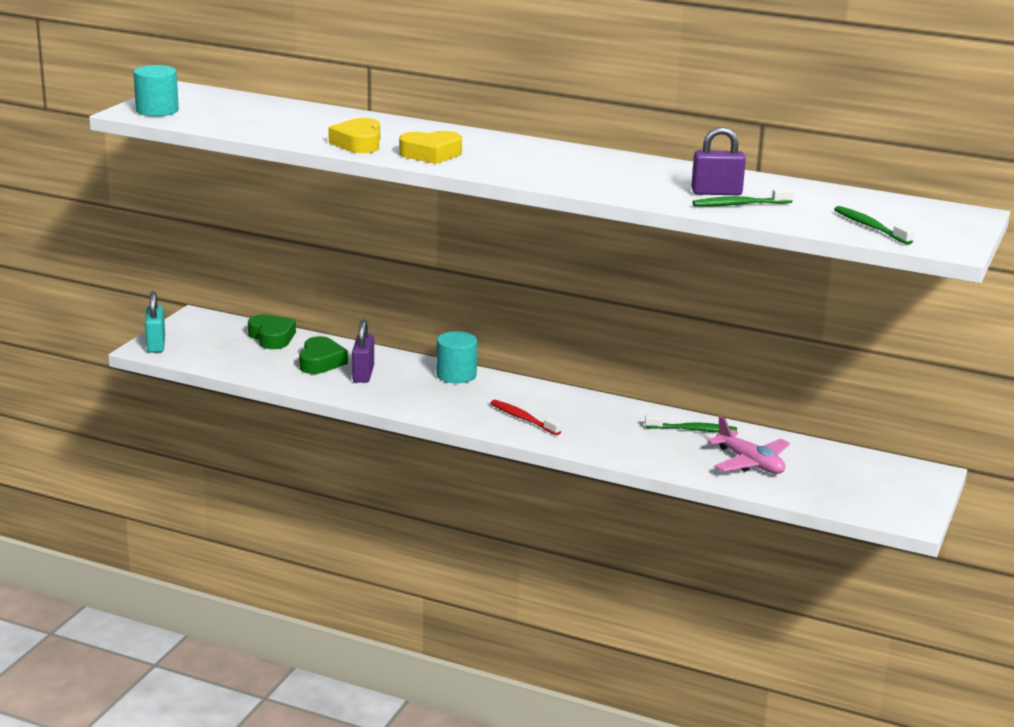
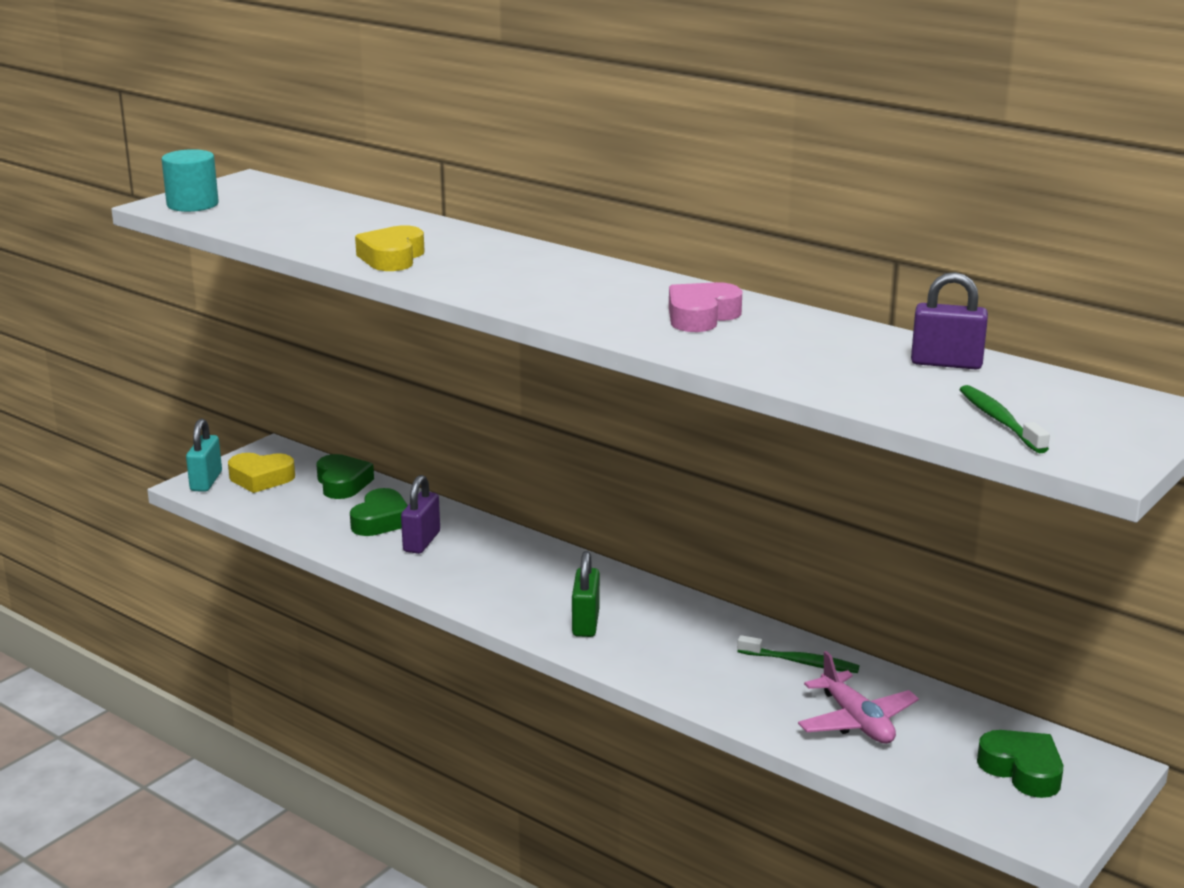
camera: 15 degrees right, 0 degrees up
yellow heart [399,131,462,164] -> yellow heart moved to [228,453,295,493]
turquoise cylinder [436,331,477,383] -> none
red toothbrush [490,400,561,435] -> green padlock [572,551,600,637]
purple padlock [691,127,746,195] -> purple padlock moved to [911,272,988,369]
green toothbrush [693,189,793,207] -> none
none -> pink heart [669,282,742,332]
none -> green heart [977,730,1063,798]

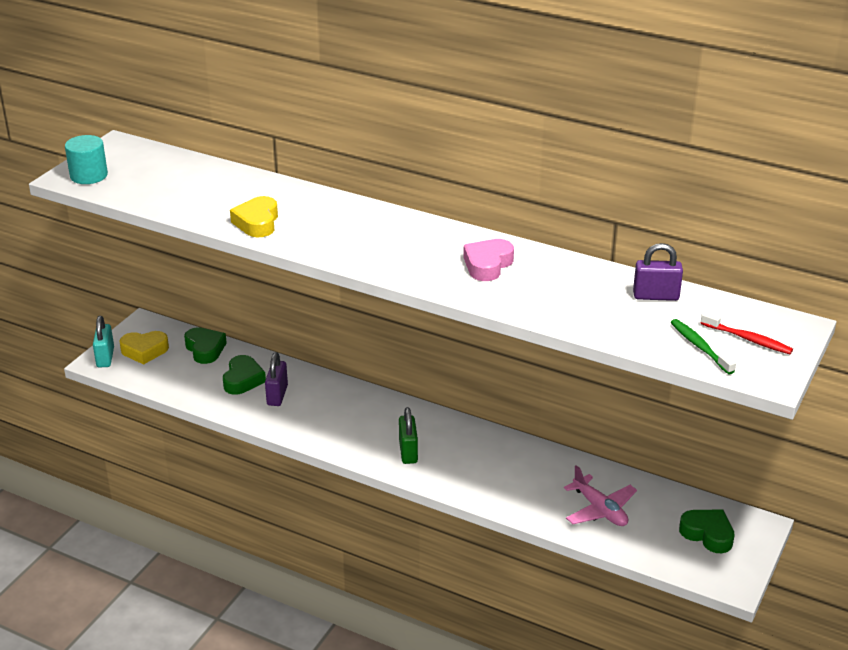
camera: 10 degrees left, 10 degrees up
green toothbrush [737,635,860,673] -> none
none -> red toothbrush [701,311,793,354]

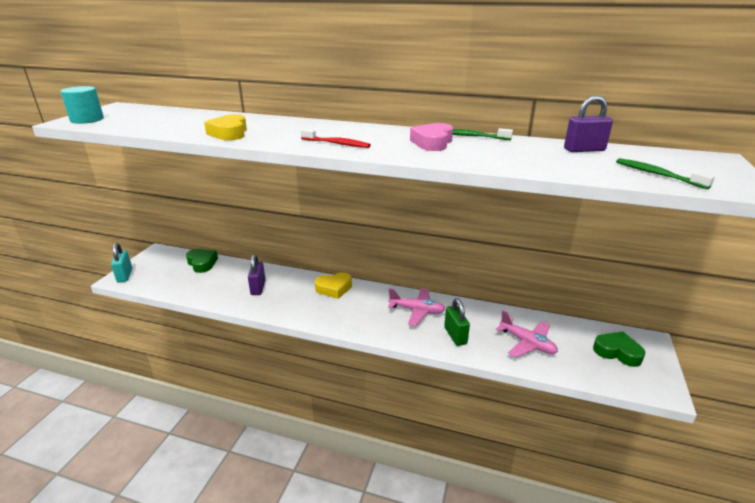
camera: 10 degrees left, 5 degrees down
yellow heart [119,331,169,365] -> yellow heart moved to [315,272,352,299]
green heart [223,355,266,395] -> none
green padlock [399,407,418,464] -> green padlock moved to [444,298,470,346]
red toothbrush [701,311,793,354] -> red toothbrush moved to [301,129,371,148]
none -> pink plane [388,288,446,326]
none -> green toothbrush [453,128,513,140]

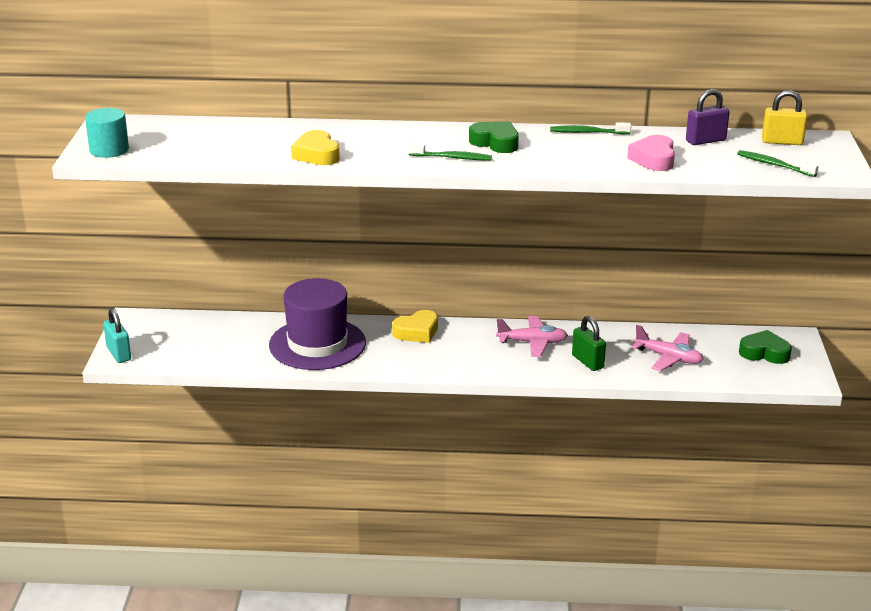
camera: 15 degrees left, 0 degrees up
green heart [186,249,218,273] -> green heart moved to [469,121,519,153]
purple padlock [248,254,266,295] -> purple hat [269,278,366,370]
red toothbrush [301,129,371,148] -> green toothbrush [408,144,492,161]
pink heart [410,123,453,151] -> pink heart moved to [627,135,675,171]
none -> yellow padlock [762,90,807,145]

